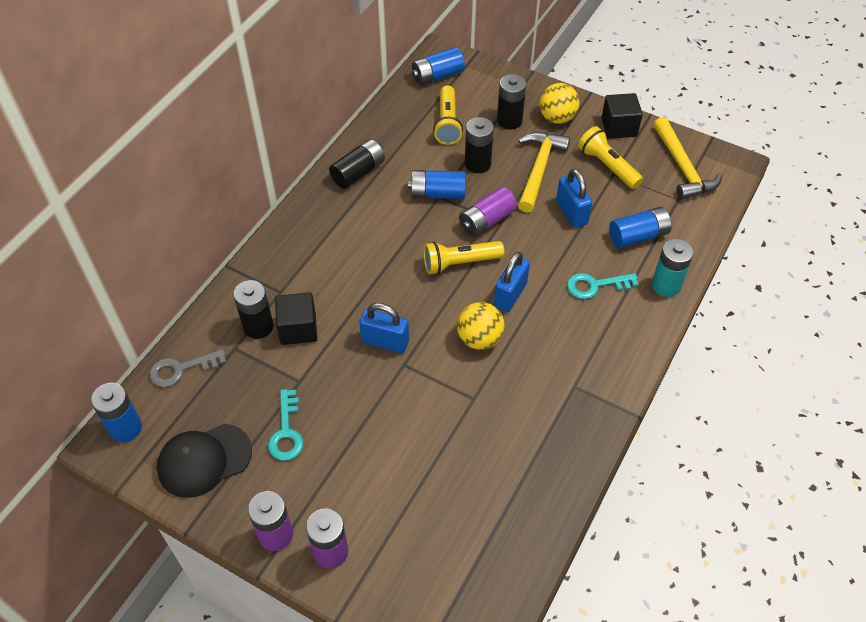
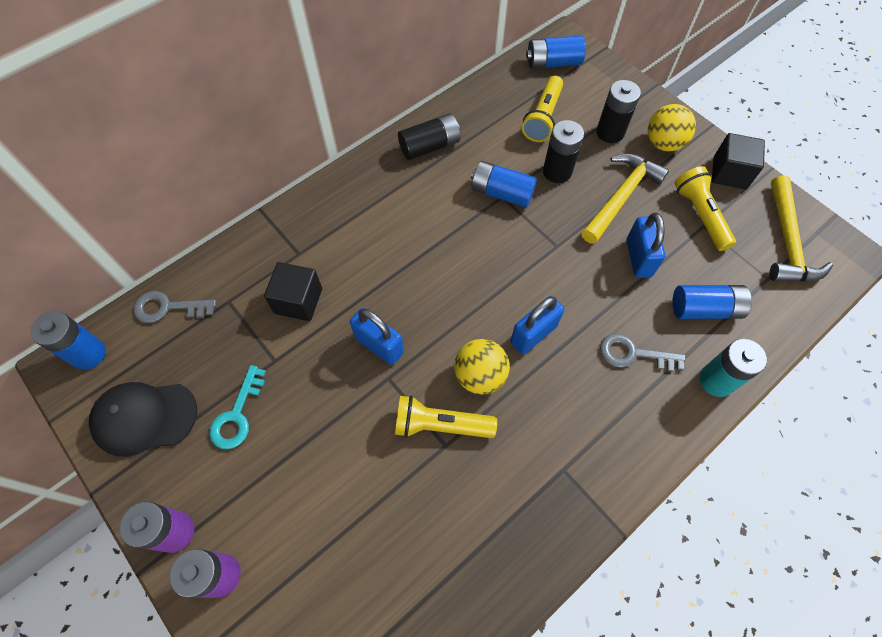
camera: 20 degrees right, 10 degrees up
black battery [233,280,274,339] -> none
yellow flashlight [423,241,504,275] -> yellow flashlight moved to [395,396,497,438]
purple battery [459,187,517,237] -> none
turquoise key [567,273,639,299] -> grey key [600,333,686,372]

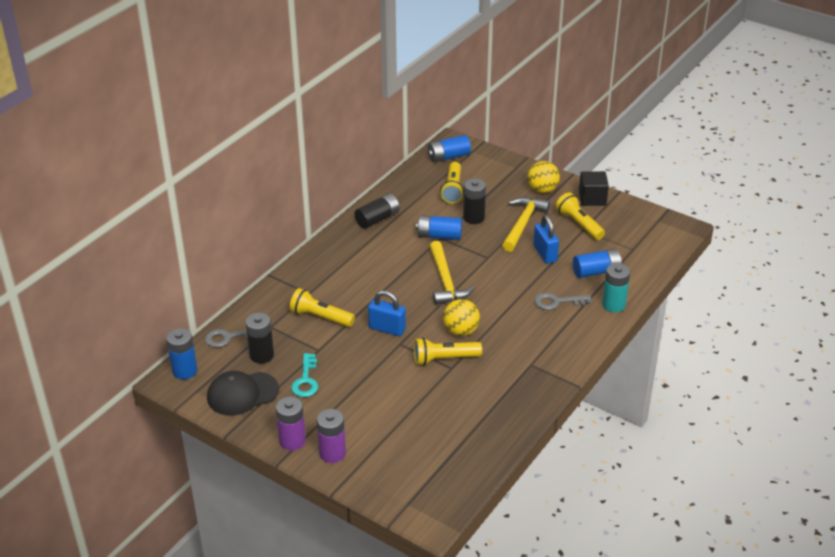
camera: 15 degrees left, 25 degrees down
black cube [264,262,322,321] -> yellow flashlight [290,288,355,327]
blue padlock [511,296,564,354] -> none
black battery [596,80,641,143] -> black battery moved to [245,313,274,363]
yellow hammer [769,175,833,281] -> yellow hammer moved to [429,241,475,305]

